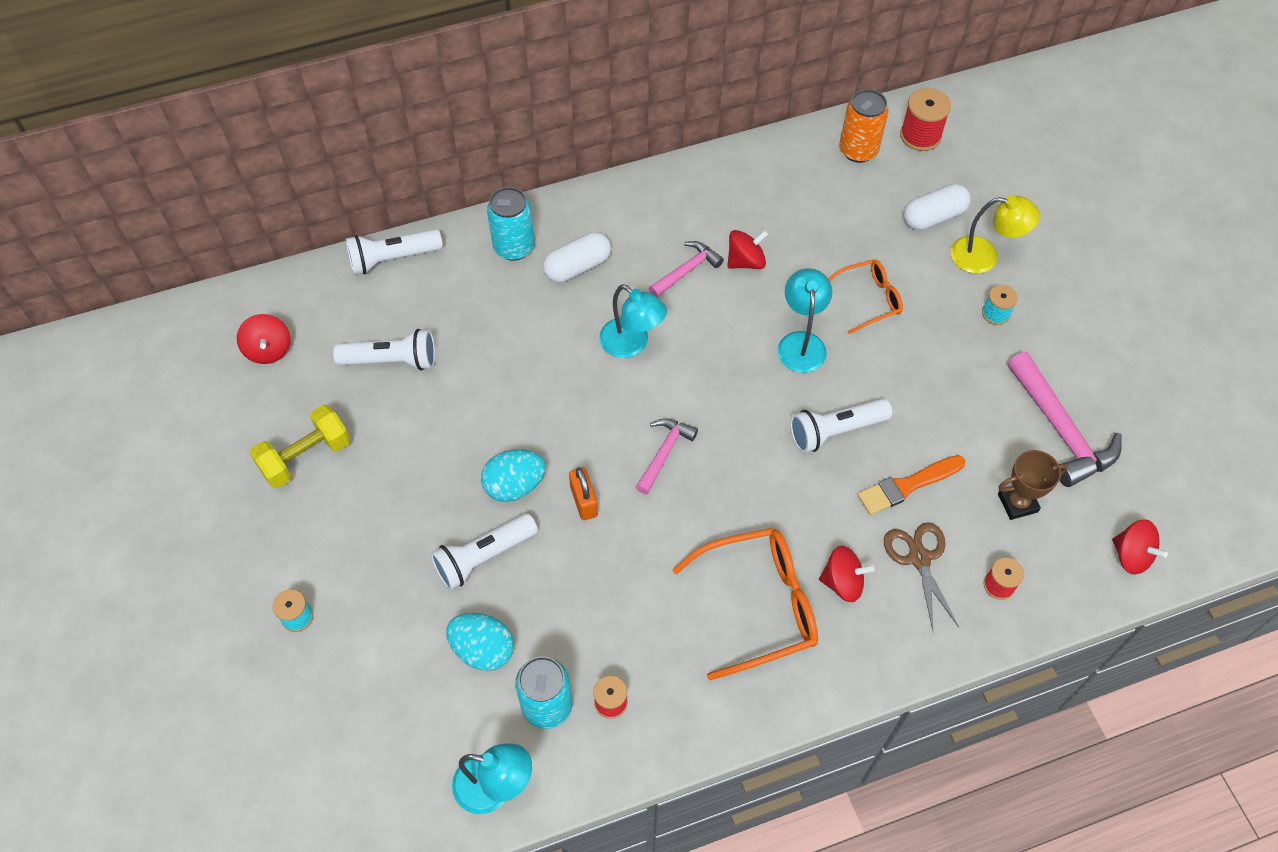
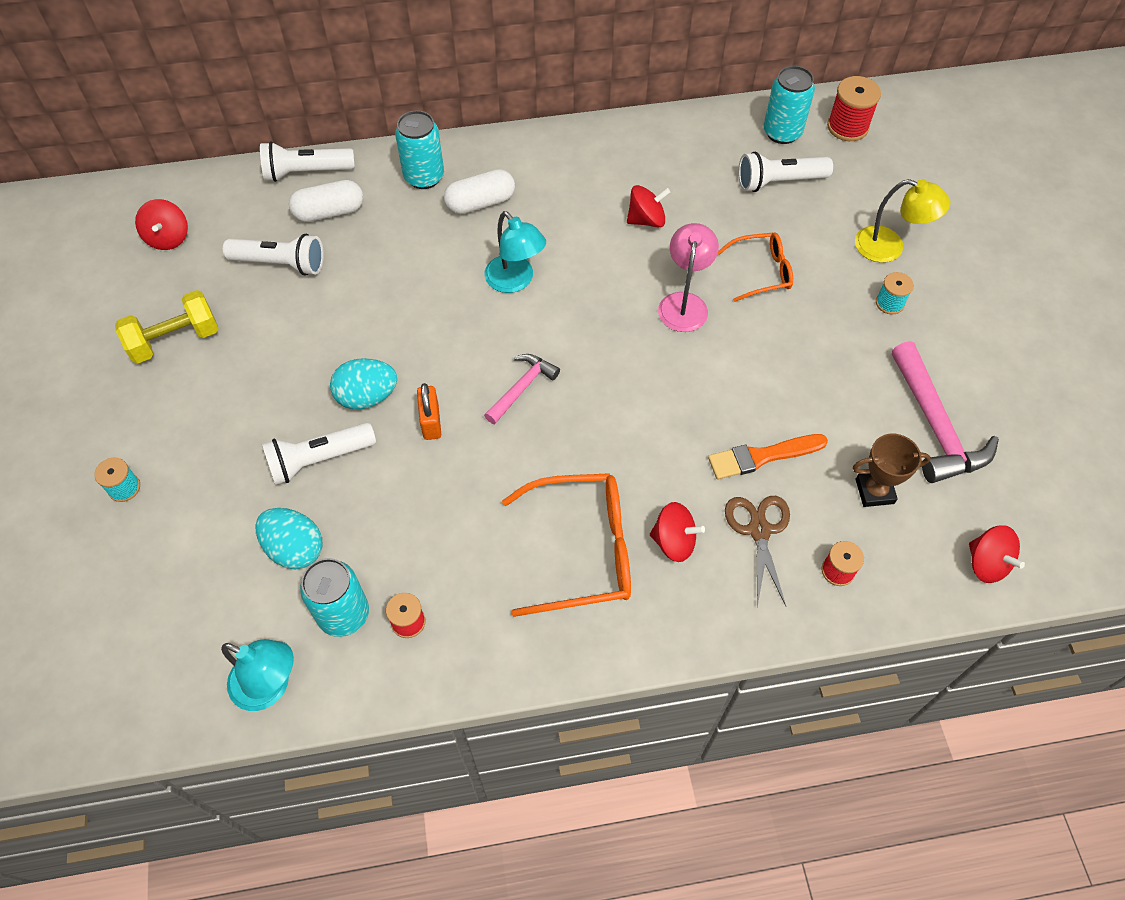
camera: 10 degrees right, 0 degrees up
pink hammer [649,241,724,297] -> none
turquoise lamp [777,268,832,373] -> pink lamp [658,223,719,332]
white flashlight [790,398,892,453] -> white flashlight moved to [738,152,833,192]
orange can [839,89,888,163] -> turquoise can [764,66,815,144]
white capsule [904,184,971,230] -> white capsule moved to [289,180,363,222]

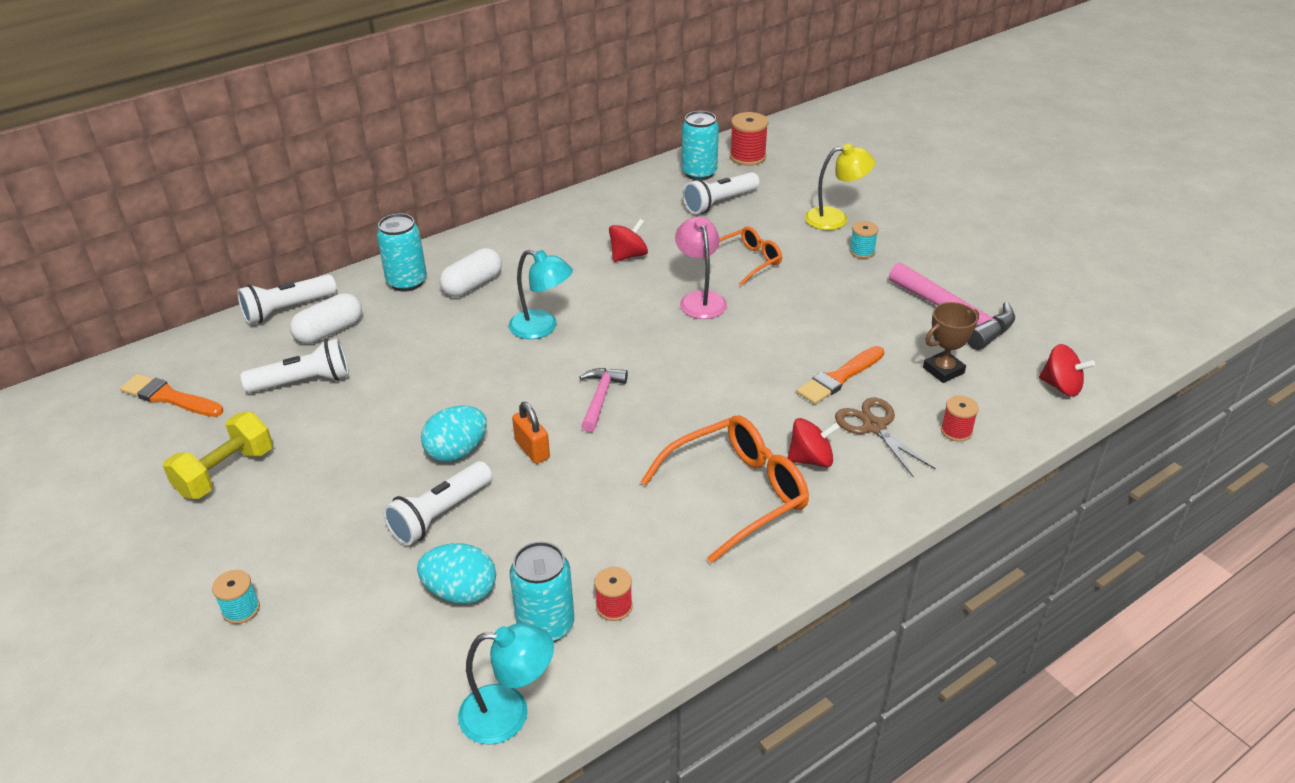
camera: 25 degrees left, 20 degrees down
red spinning top [135,199,188,250] -> orange brush [120,374,223,417]

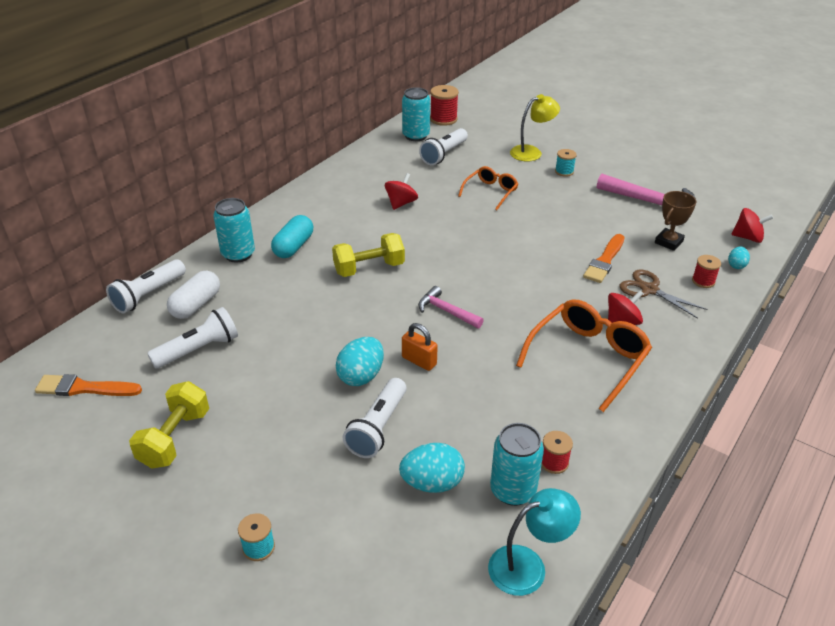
camera: 20 degrees left, 0 degrees up
white capsule [439,248,502,297] -> turquoise capsule [271,215,313,258]
turquoise lamp [509,250,573,339] -> yellow dumbbell [332,233,405,277]
pink hammer [580,368,628,432] -> pink hammer turned 45 degrees counterclockwise [418,286,484,328]
pink lamp [675,217,727,319] -> none
none -> turquoise egg [728,247,750,269]

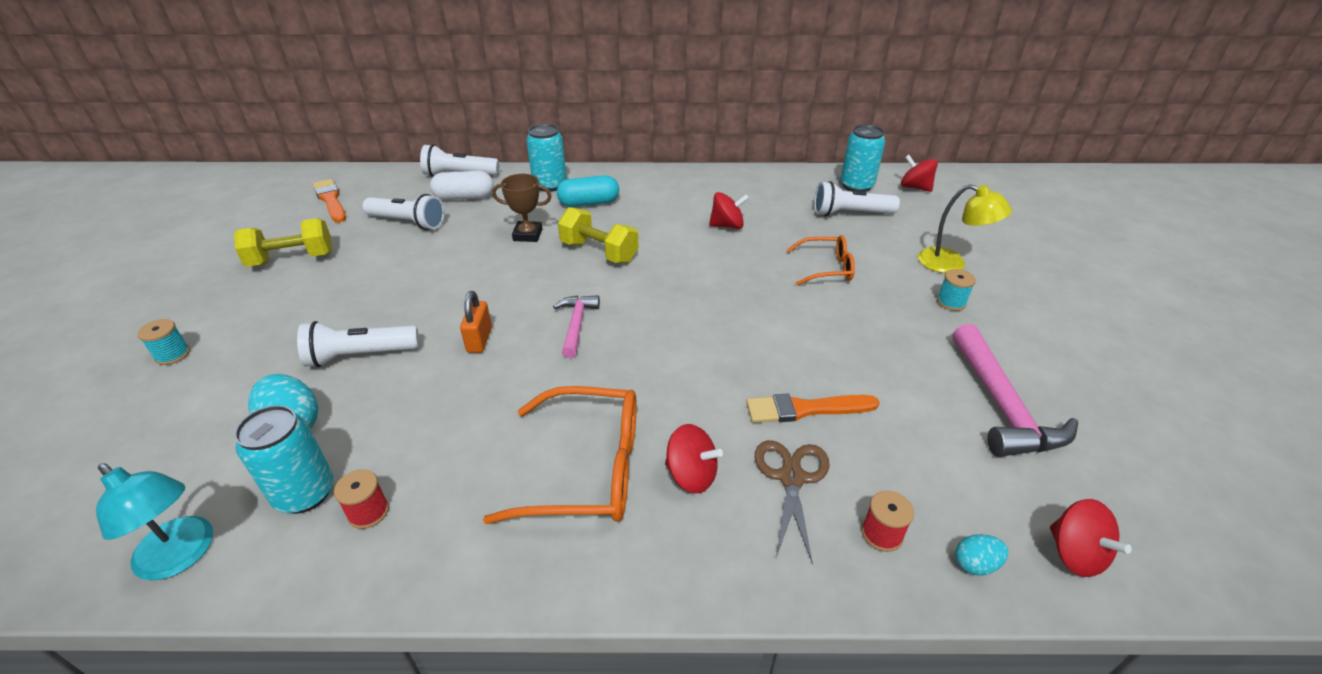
camera: 55 degrees right, 0 degrees up
turquoise egg [336,337,384,386] -> none
red spool [430,85,459,126] -> red spinning top [901,155,938,192]
brown trophy [655,191,696,251] -> brown trophy moved to [492,174,552,242]

